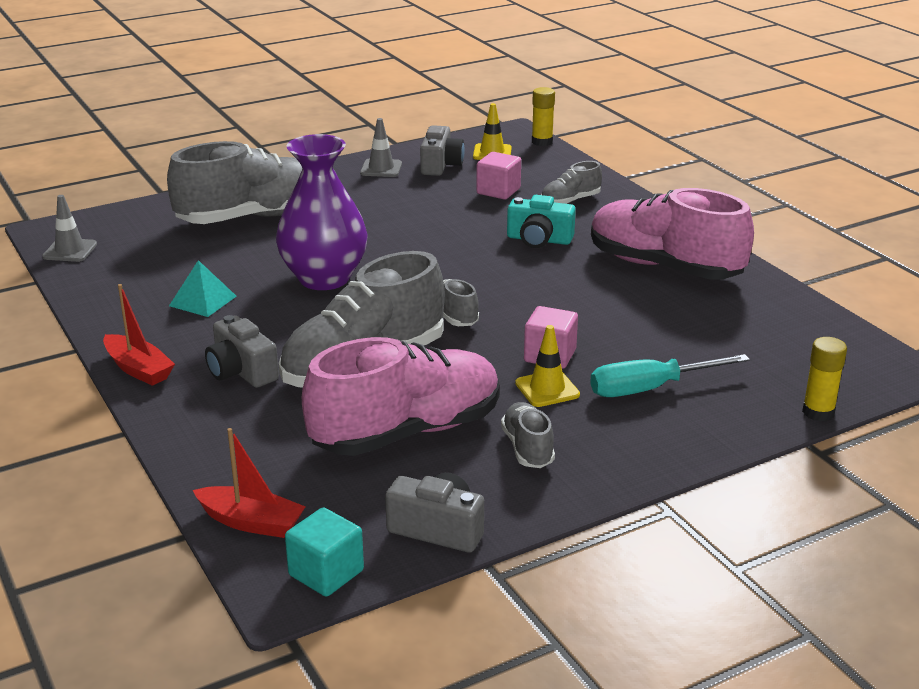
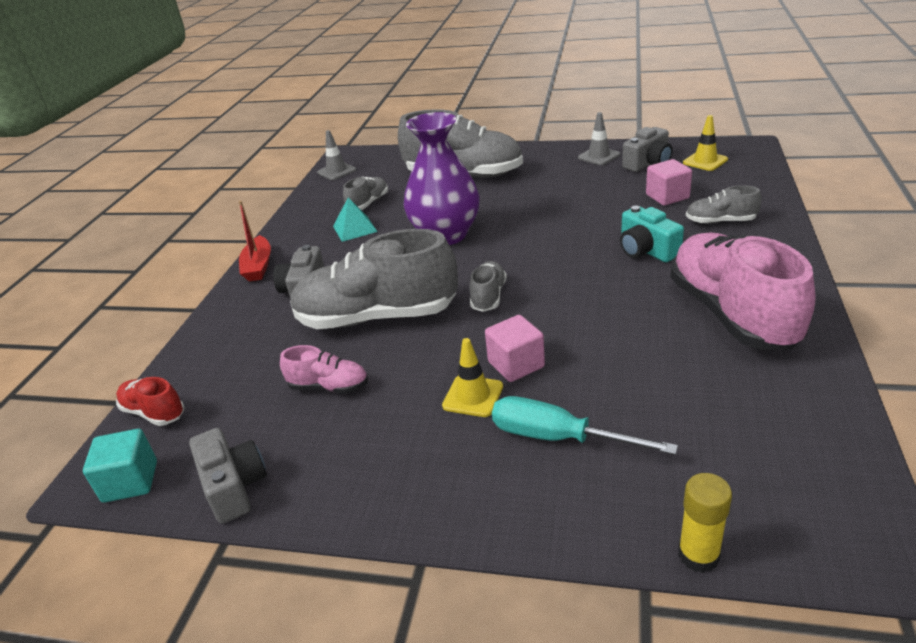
camera: 45 degrees right, 5 degrees up
red boat [193,428,306,538] -> red shoe [116,377,185,426]
pink shoe [302,337,500,456] -> pink shoe [280,345,368,394], size x0.46
grey shoe [501,402,555,468] -> grey shoe moved to [343,177,388,210]
yellow glue stick [532,87,555,146] -> none

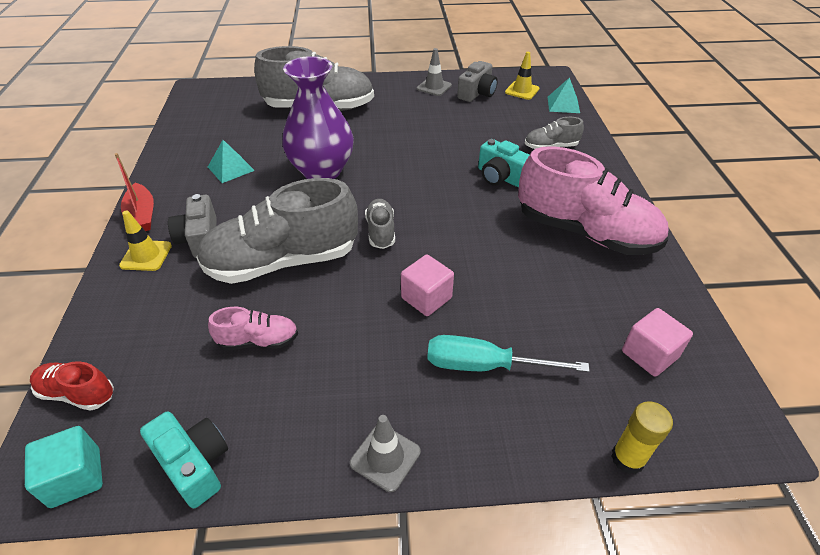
camera: 20 degrees left, 10 degrees up
grey camera [189,428,267,524] -> turquoise camera [140,411,228,508]
grey traffic cone [317,130,356,180] -> grey traffic cone moved to [350,415,421,492]
grey shoe [343,177,388,210] -> none
yellow traffic cone [442,338,503,417] -> yellow traffic cone moved to [119,210,172,271]
pink cube [646,159,692,206] -> pink cube moved to [622,308,693,377]
pink shoe [670,232,816,350] -> pink shoe turned 150 degrees clockwise [518,146,669,255]
none -> turquoise pyramid [548,77,580,113]

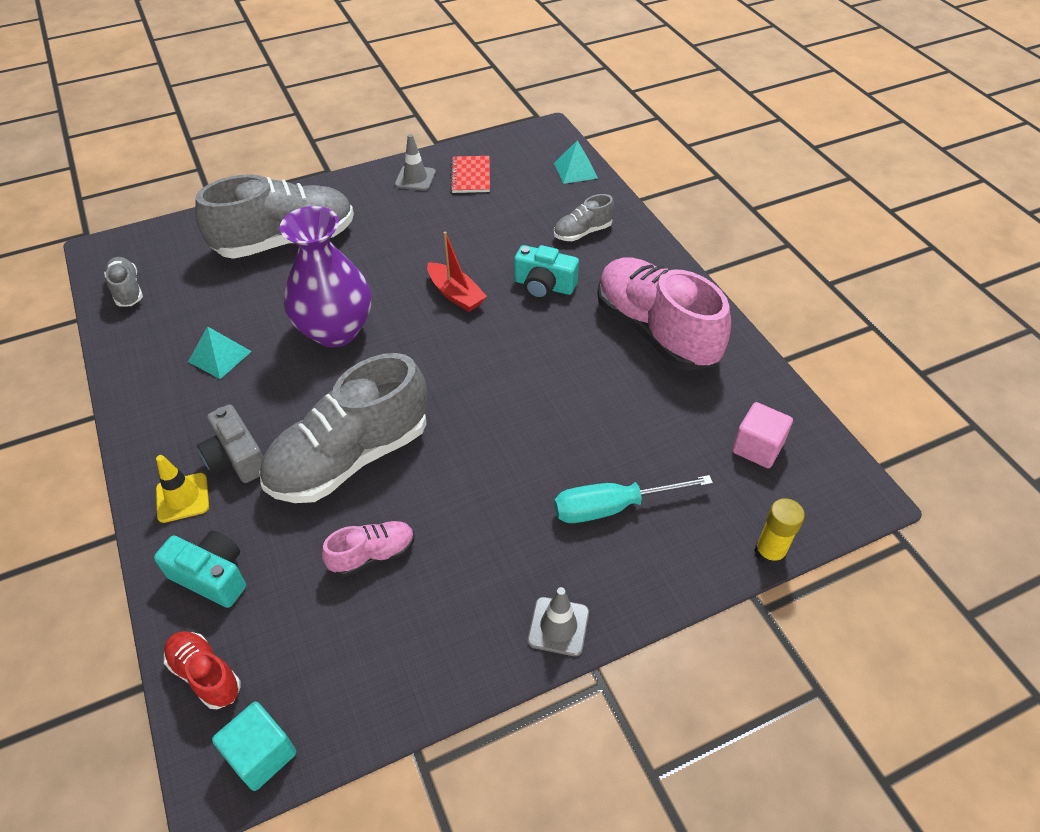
camera: 20 degrees left, 5 degrees up
red shoe [30,361,114,411] -> red shoe turned 45 degrees clockwise [164,631,240,709]
red boat [115,153,154,231] -> red boat moved to [427,232,487,312]
turquoise camera [140,411,228,508] -> turquoise camera moved to [154,531,246,608]
grey shoe [365,199,395,249] -> grey shoe moved to [104,257,143,307]
pink cube [401,255,454,316] -> none
grey camera [457,61,498,102] -> red notebook [450,156,490,193]
yellow traffic cone [505,52,539,100] -> none
pink shoe [518,146,669,255] -> pink shoe turned 135 degrees counterclockwise [597,257,731,370]

